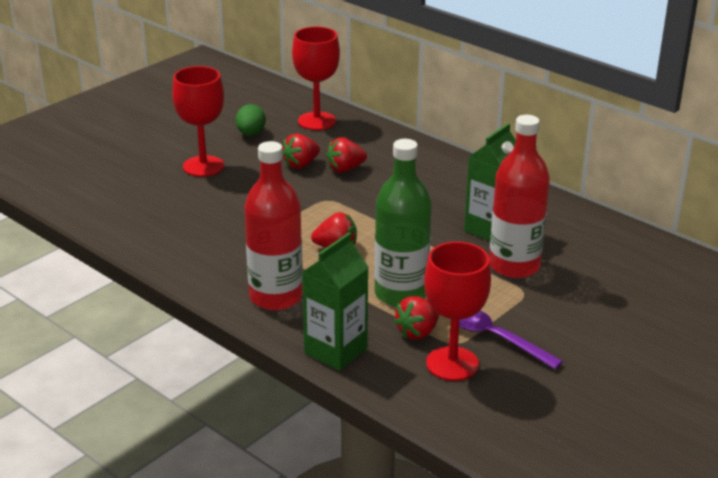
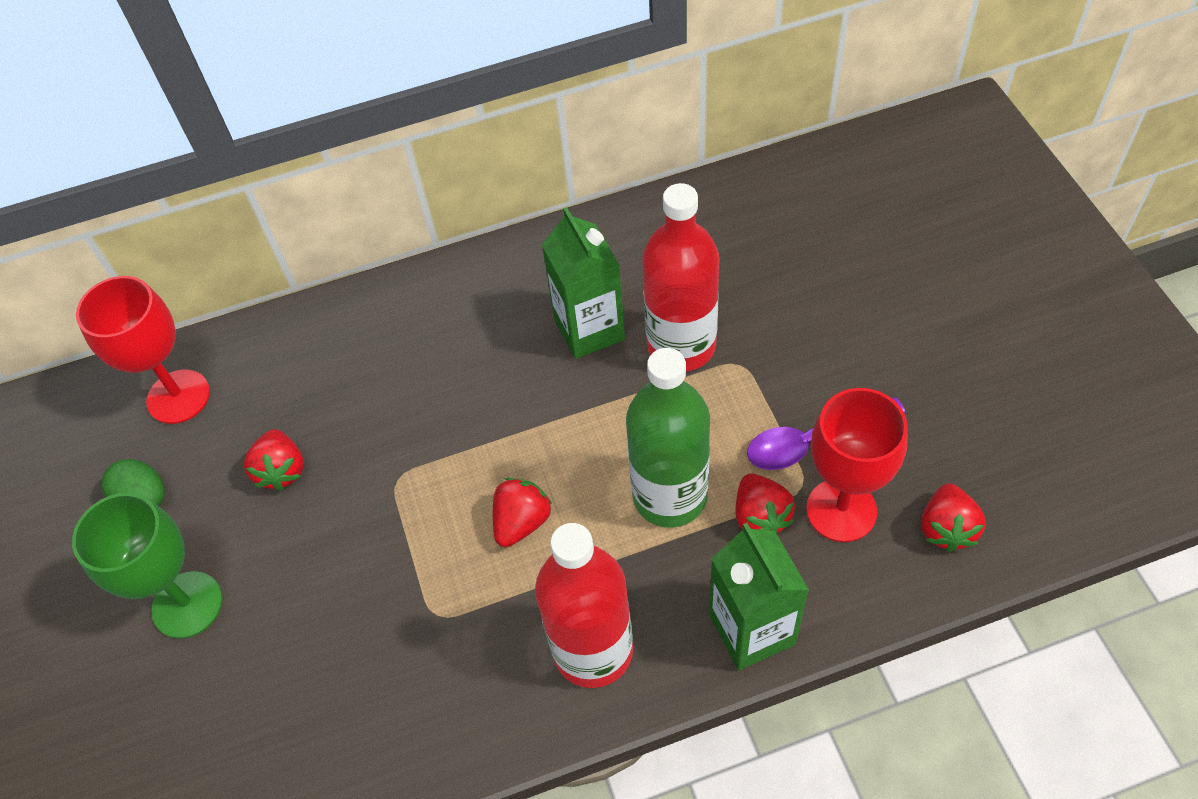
camera: 55 degrees left, 25 degrees up
red goblet [172,66,224,177] -> green goblet [72,493,222,639]
red strawberry [326,137,367,173] -> red strawberry moved to [921,483,986,552]

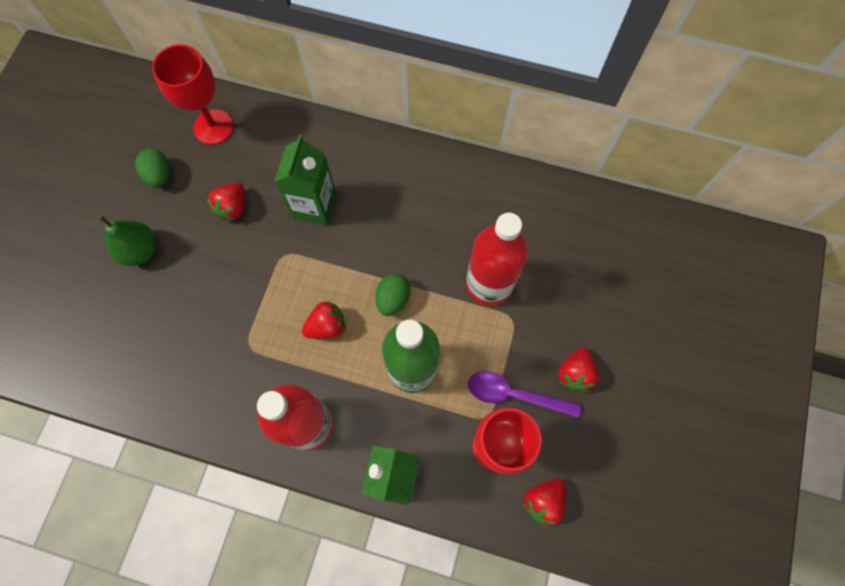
camera: 30 degrees right, 15 degrees up
green goblet [72,493,222,639] -> green pear [98,215,156,266]
green carton [542,207,625,359] -> green carton moved to [274,135,336,225]
red strawberry [735,473,795,534] -> red strawberry moved to [558,347,599,392]
none -> green egg [375,273,411,316]

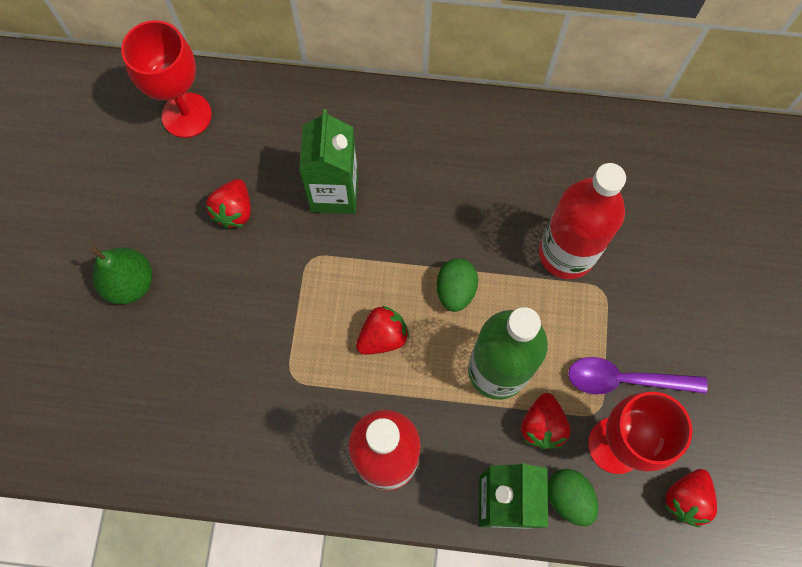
camera: 10 degrees left, 0 degrees up
green egg [135,148,170,187] -> green egg moved to [548,469,599,526]
red strawberry [558,347,599,392] -> red strawberry moved to [521,393,570,449]

